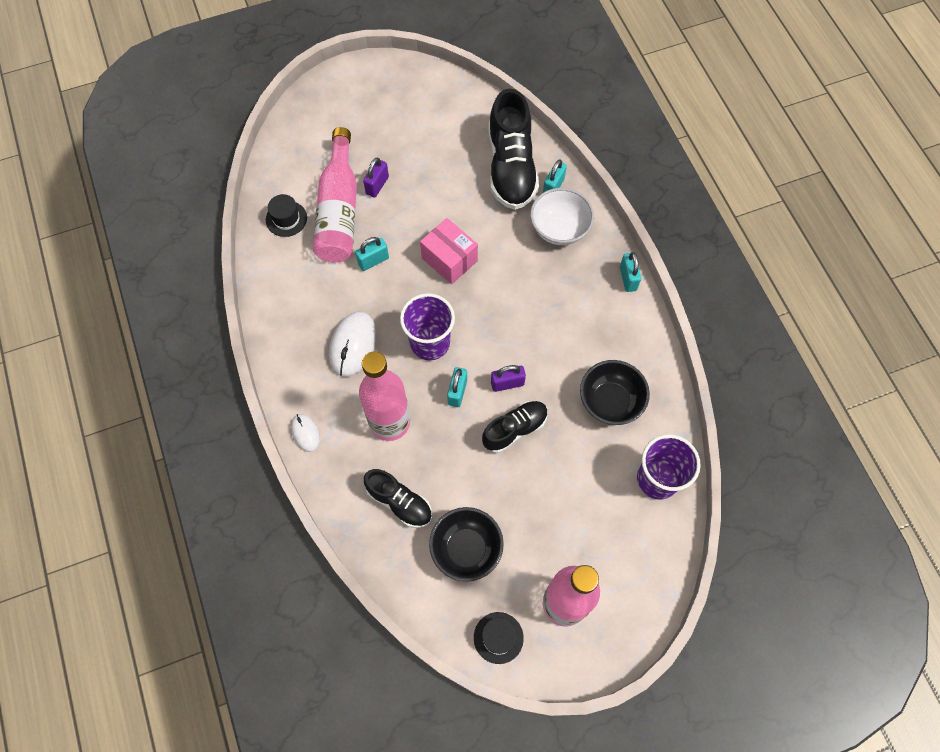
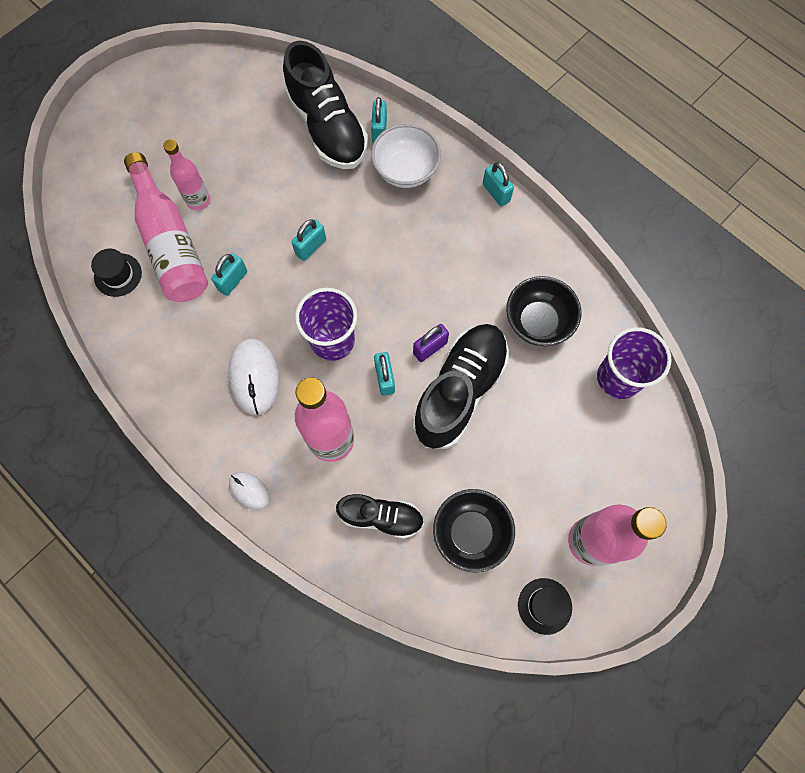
camera: 25 degrees left, 5 degrees up
purple padlock [363,158,389,198] -> pink bottle [163,139,210,210]
pink box [420,218,478,284] -> turquoise padlock [292,219,326,261]
black shoe [482,401,548,453] -> black shoe [412,324,509,449], size x1.72

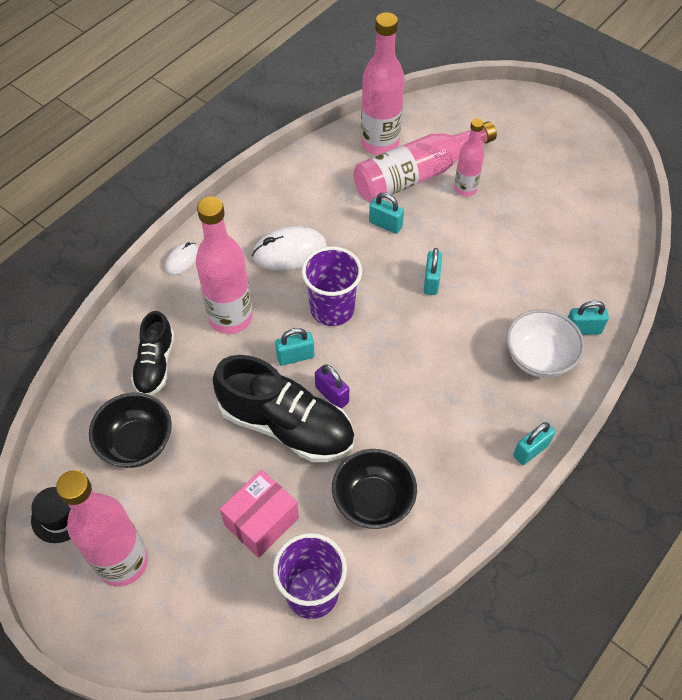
camera: 85 degrees right, 15 degrees down
black hat [91,249,142,297] -> pink bottle [361,12,405,155]
black shoe [283,41,368,169] -> none
turquoise padlock [292,219,326,261] -> turquoise padlock turned 60 degrees clockwise [424,248,442,295]
none -> pink box [220,470,299,558]

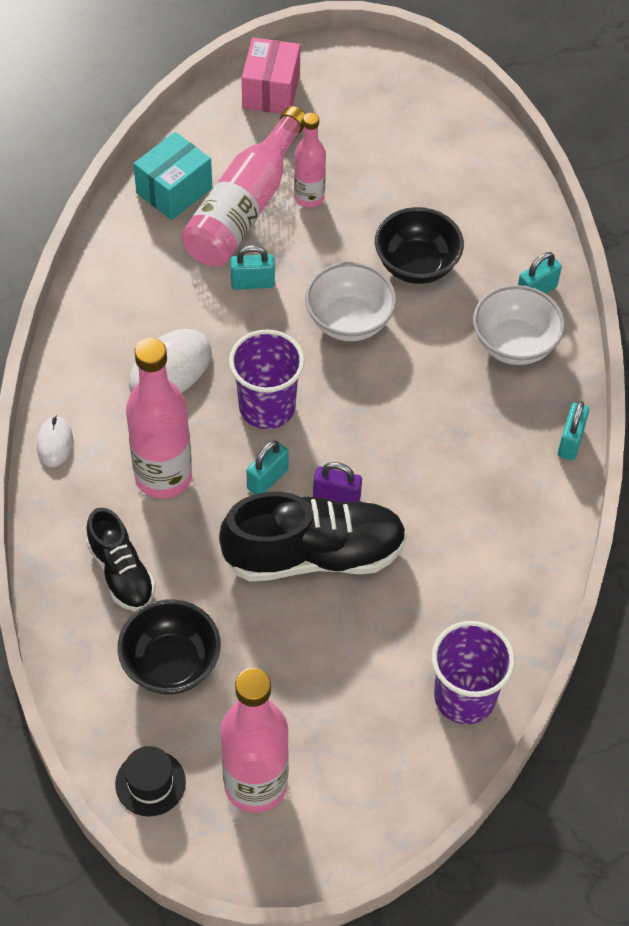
camera: 35 degrees left, 0 degrees up
pink box [220,470,299,558] -> pink box moved to [242,37,300,114]
black bowl [332,449,417,529] -> black bowl moved to [375,207,464,284]
pink bottle [361,12,405,155] -> turquoise box [133,132,212,220]
turquoise padlock [424,248,442,295] -> white bowl [305,262,396,341]

